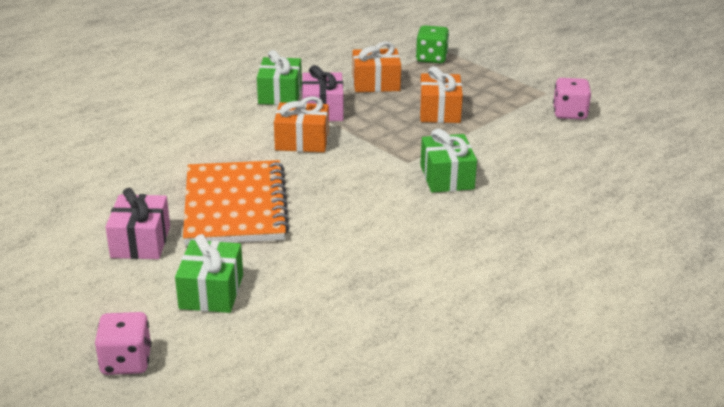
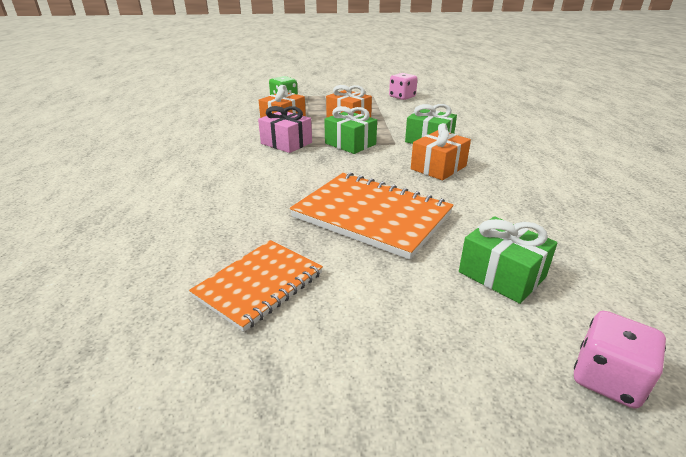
camera: 50 degrees left, 0 degrees up
pink gift [105,188,170,259] -> none
green gift [257,50,302,105] -> green gift moved to [324,106,377,154]
orange gift [274,96,329,152] -> orange gift moved to [411,123,471,180]
none -> orange notebook [189,240,323,332]

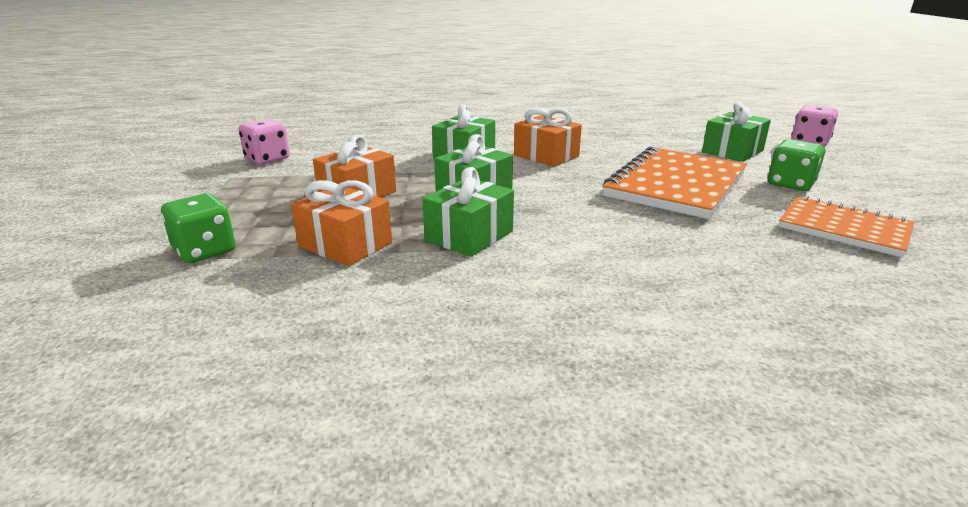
camera: 90 degrees left, 5 degrees down
pink gift [258,106,312,153] -> green gift [422,167,514,257]
none -> green dice [768,139,825,191]

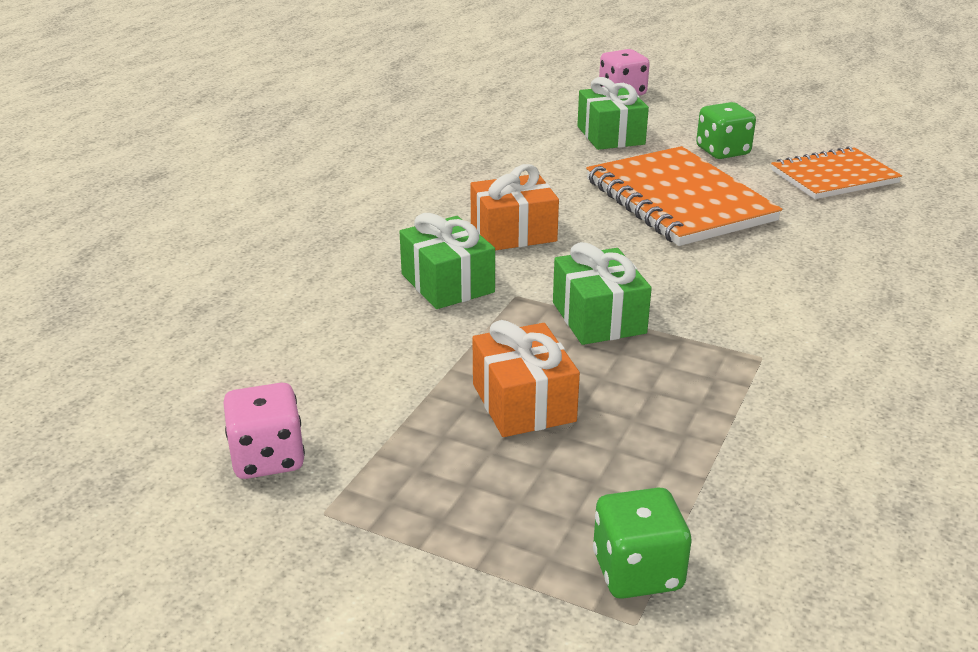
camera: 60 degrees left, 5 degrees up
orange gift [291,180,392,266] -> none
green gift [422,167,514,257] -> none

